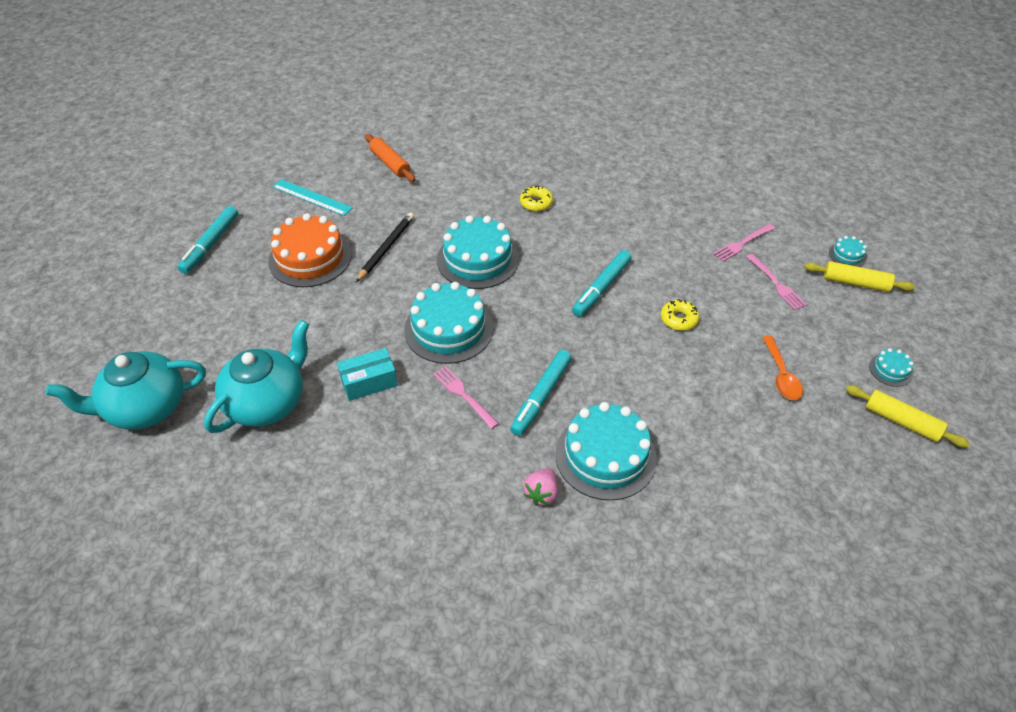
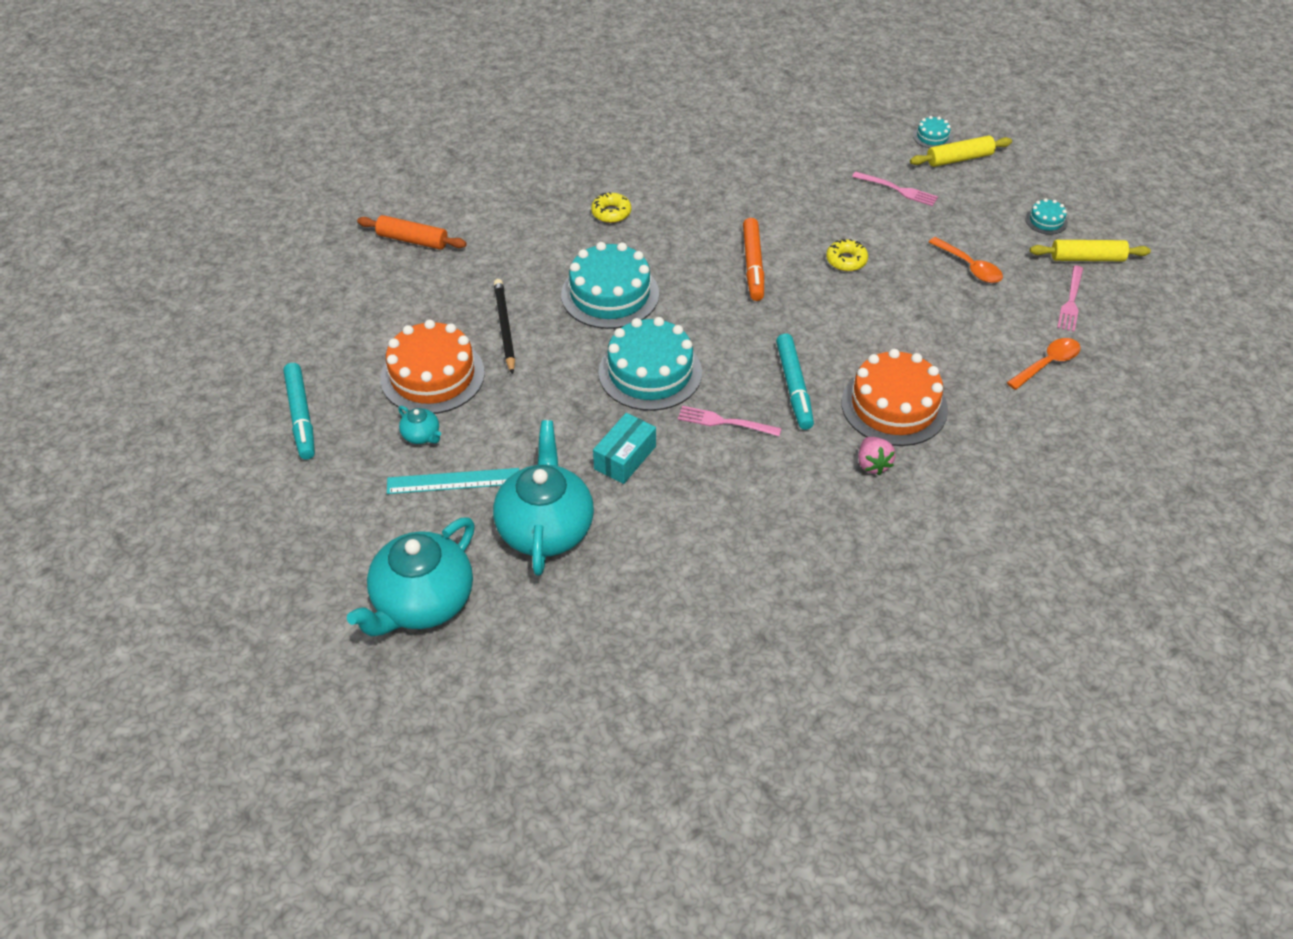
camera: 35 degrees left, 0 degrees up
turquoise ruler [272,179,353,216] -> turquoise ruler moved to [387,468,519,494]
turquoise cake [555,402,657,501] -> orange cake [841,349,948,446]
turquoise marker [572,250,632,317] -> orange marker [743,218,764,301]
pink fork [713,224,775,262] -> pink fork moved to [1057,266,1083,332]
none -> turquoise teapot [398,406,441,444]
none -> orange spoon [1007,338,1081,390]

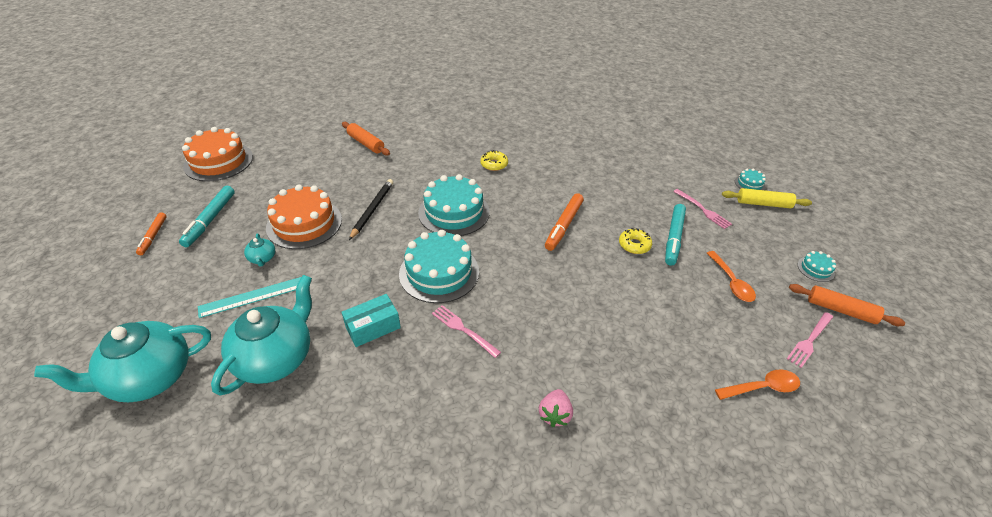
camera: 25 degrees right, 5 degrees down
turquoise ruler [387,468,519,494] -> turquoise ruler turned 45 degrees counterclockwise [198,277,301,318]
turquoise marker [776,333,814,430] -> turquoise marker moved to [665,204,686,266]
orange cake [841,349,948,446] -> orange cake moved to [182,127,253,181]
yellow rolling pin [1030,240,1151,261] -> orange rolling pin [789,284,905,326]
none -> orange marker [136,212,167,255]

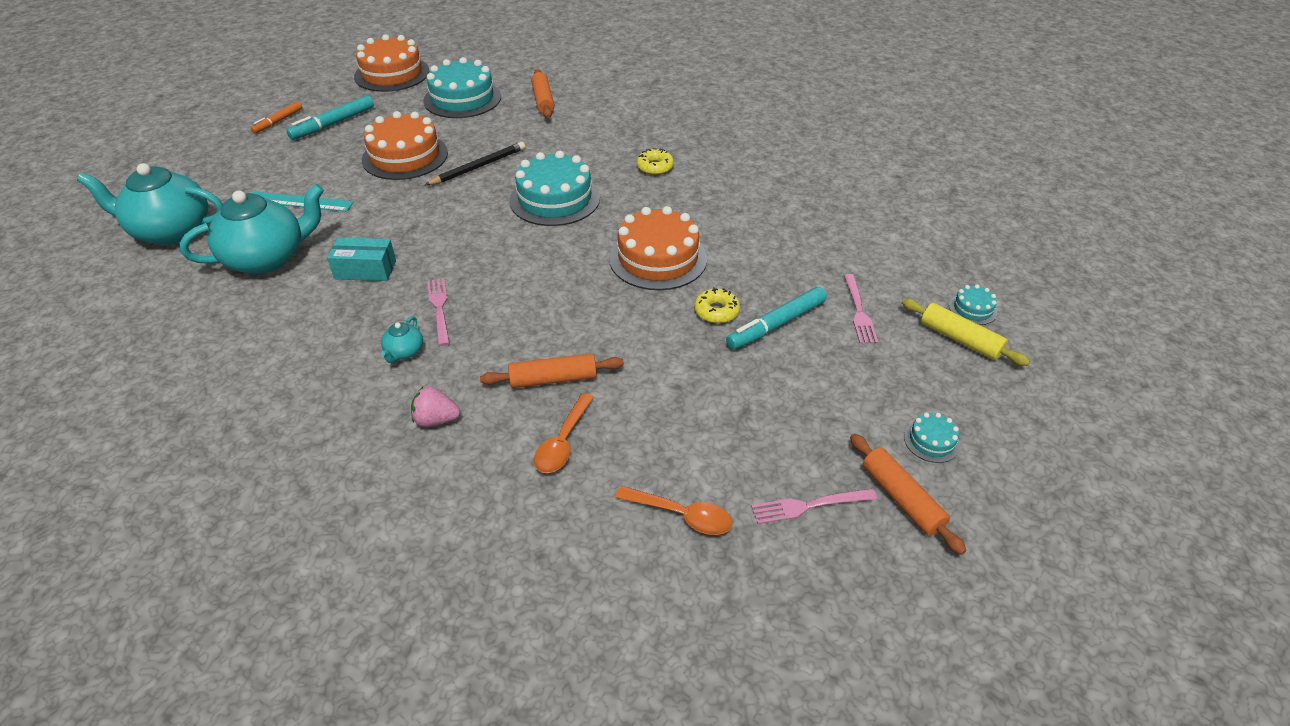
camera: 35 degrees right, 0 degrees up
turquoise teapot [244,233,275,267] -> turquoise teapot moved to [381,316,423,363]
turquoise cake [399,230,479,303] -> turquoise cake moved to [423,57,501,118]
pink strawberry [539,389,573,427] -> pink strawberry turned 45 degrees clockwise [411,386,460,427]
orange marker [545,193,584,251] -> orange cake [609,206,707,290]
orange spoon [707,251,756,302] -> orange spoon moved to [534,393,594,473]
none -> orange rolling pin [480,353,624,388]

